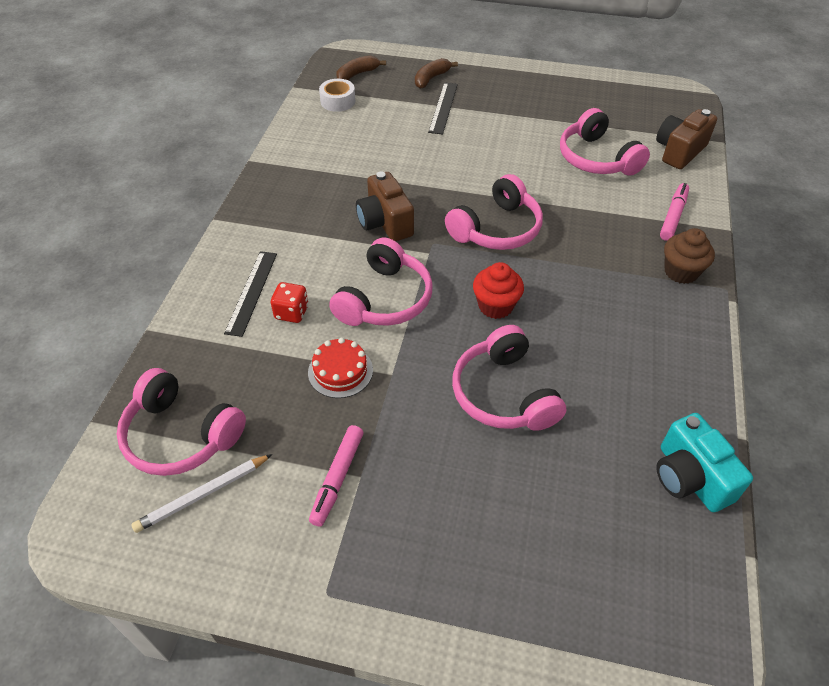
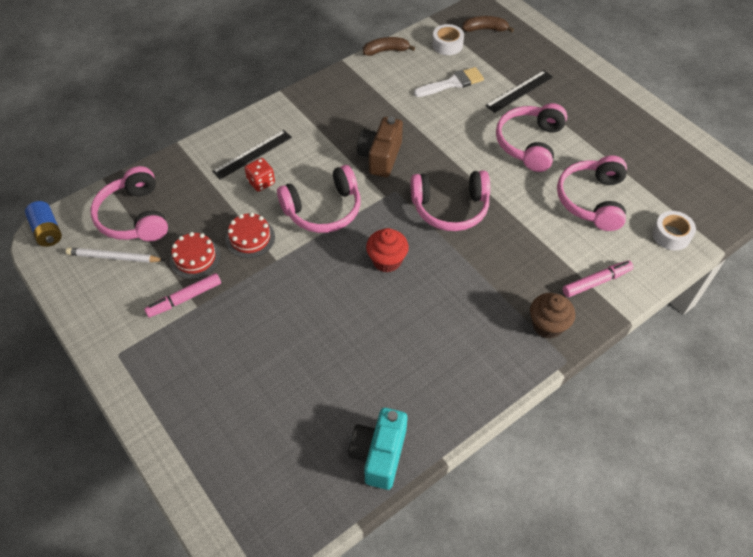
camera: 40 degrees right, 5 degrees up
brown banana [415,58,458,89] -> brown banana moved to [363,37,415,56]
pink headphones [452,325,566,431] -> pink headphones moved to [496,103,567,172]
brown camera [656,109,717,169] -> white tape [652,211,696,251]
none -> blue battery [25,201,62,247]
none -> red cake [170,232,221,279]
none -> white brush [414,67,484,97]

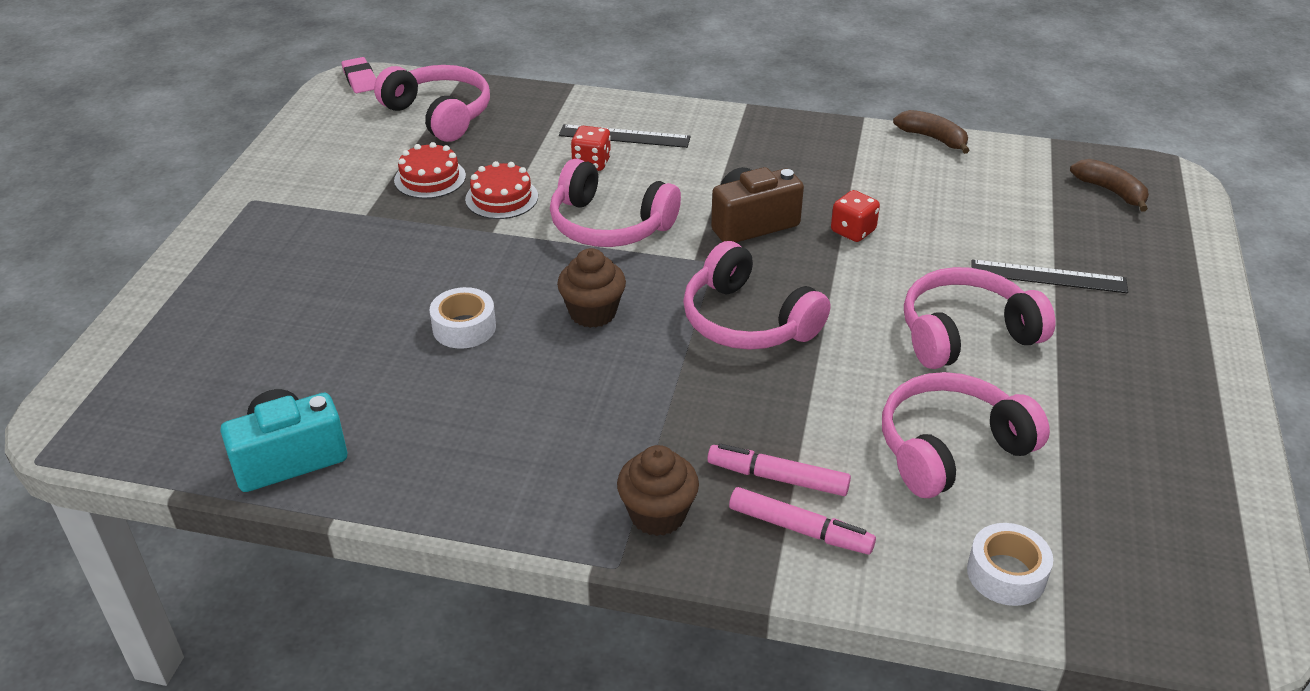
camera: 50 degrees right, 15 degrees down
blue battery [25,201,62,247] -> pink eraser [342,57,376,93]
white pencil [66,247,165,263] -> none
pink headphones [91,166,168,241] -> pink headphones turned 105 degrees clockwise [374,65,490,142]
pink marker [144,273,221,317] -> pink marker moved to [707,444,851,496]
red cupcake [366,228,409,273] -> brown cupcake [557,248,626,328]
white brush [414,67,484,97] -> none
white tape [432,24,464,55] -> white tape moved to [430,287,496,349]
none -> red dice [831,190,880,242]

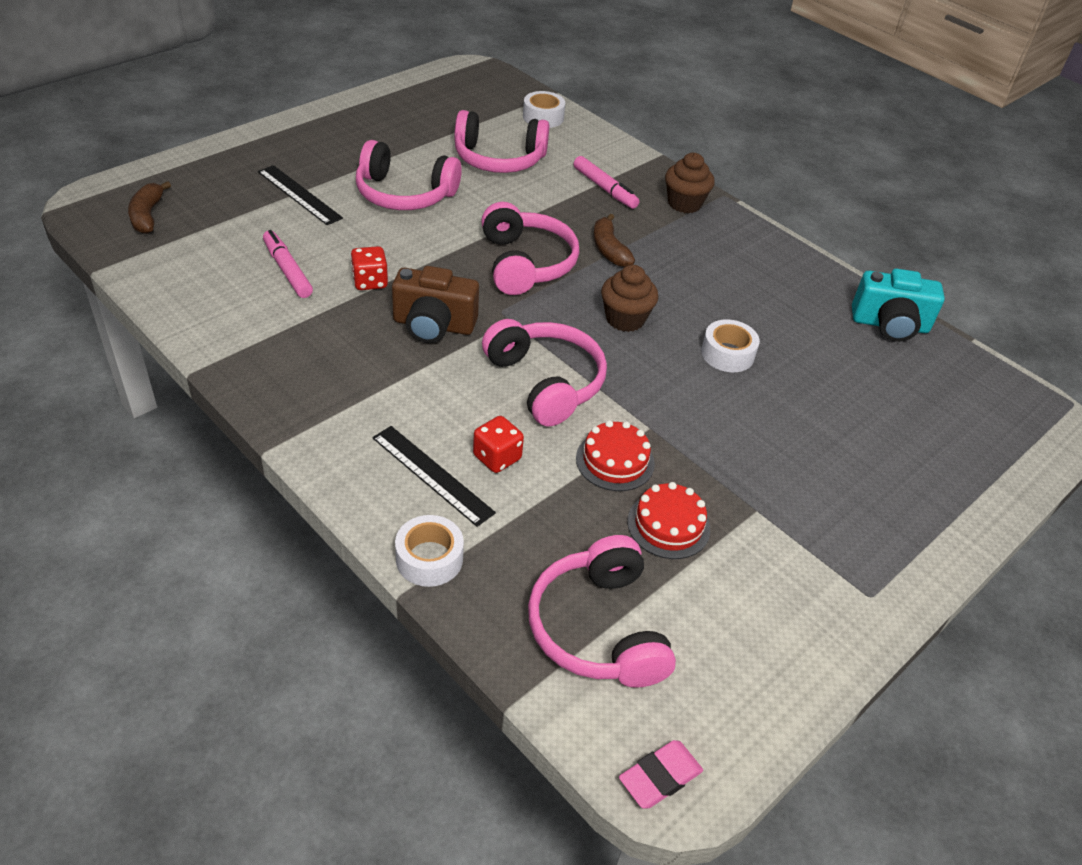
camera: 150 degrees left, 5 degrees up
pink eraser [342,57,376,93] -> pink eraser turned 45 degrees clockwise [619,740,703,808]
pink marker [729,487,876,555] -> pink marker moved to [263,230,313,298]
brown banana [893,110,970,154] -> brown banana moved to [593,214,635,267]
none -> white tape [395,515,464,587]

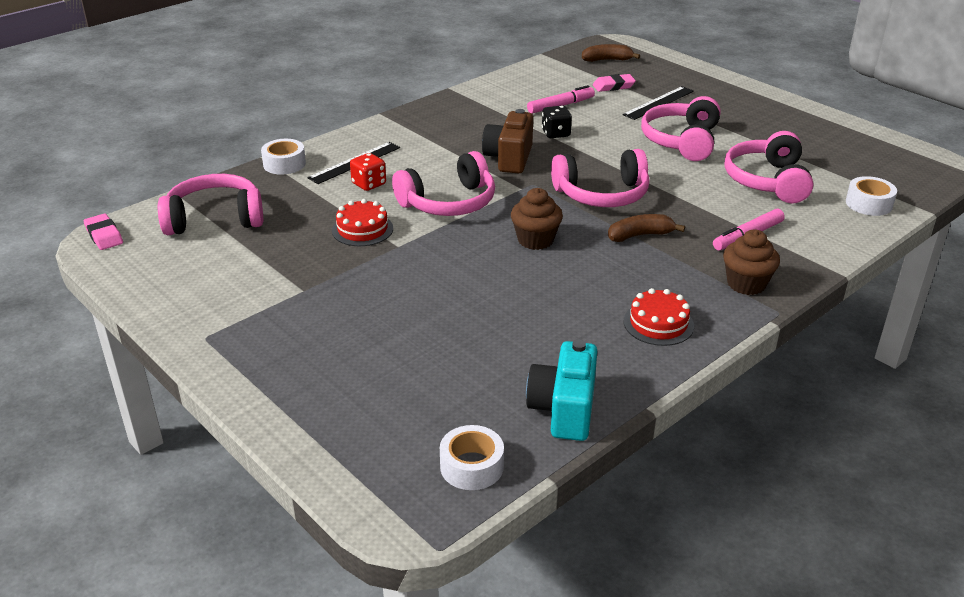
camera: 95 degrees right, 10 degrees down
red dice [351,246,388,290] -> black dice [542,106,572,138]
red cake [627,482,710,559] -> red cake moved to [624,288,694,346]
white tape [701,319,760,372] -> white tape moved to [440,425,504,490]
none -> pink eraser [593,74,636,92]

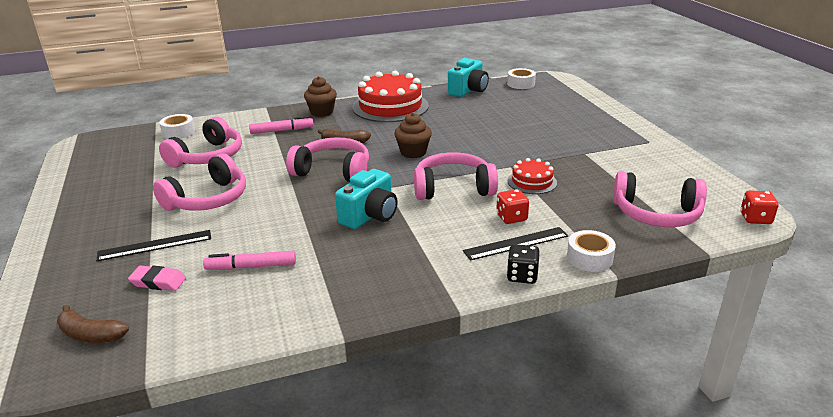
camera: 155 degrees left, 5 degrees down
pink eraser [84,213,123,250] -> red dice [740,190,778,224]
brown camera [482,109,533,173] -> turquoise camera [335,169,398,229]
black dice [542,106,572,138] -> black dice moved to [507,244,540,284]
red cake [624,288,694,346] -> red cake [352,71,429,122], size x1.97

